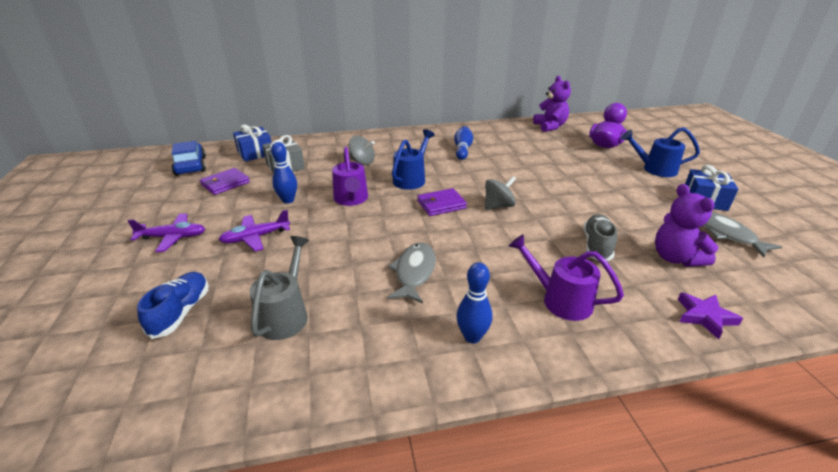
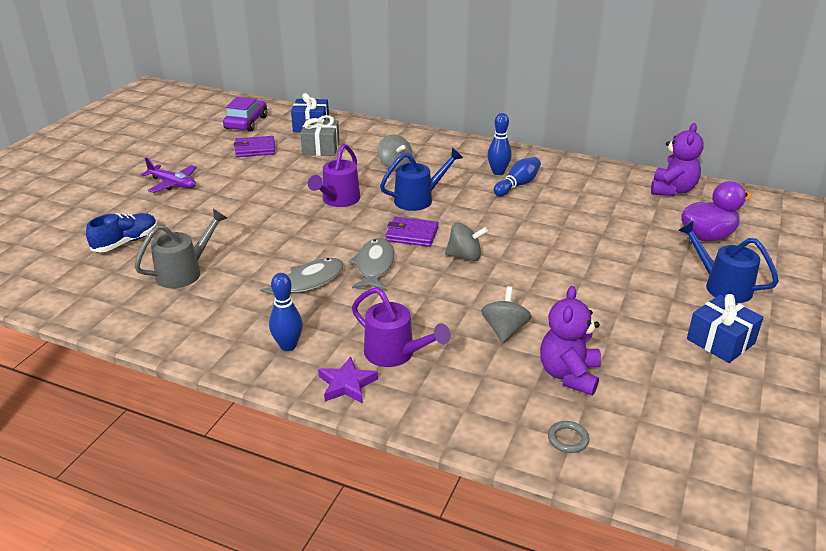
camera: 35 degrees right, 0 degrees up
blue car [171,141,206,176] -> purple car [223,97,267,132]
purple plane [219,210,290,252] -> none
blue bowling pin [271,142,297,204] -> blue bowling pin moved to [487,113,512,175]
purple watering can [509,234,624,321] -> purple watering can turned 150 degrees clockwise [352,287,451,367]
grey shoe [583,214,617,261] -> grey spinning top [481,286,532,343]
purple star [678,293,743,339] -> purple star moved to [318,357,378,403]
grey fish [703,212,782,258] -> grey fish moved to [348,238,395,290]
none -> grey ring [548,421,589,453]

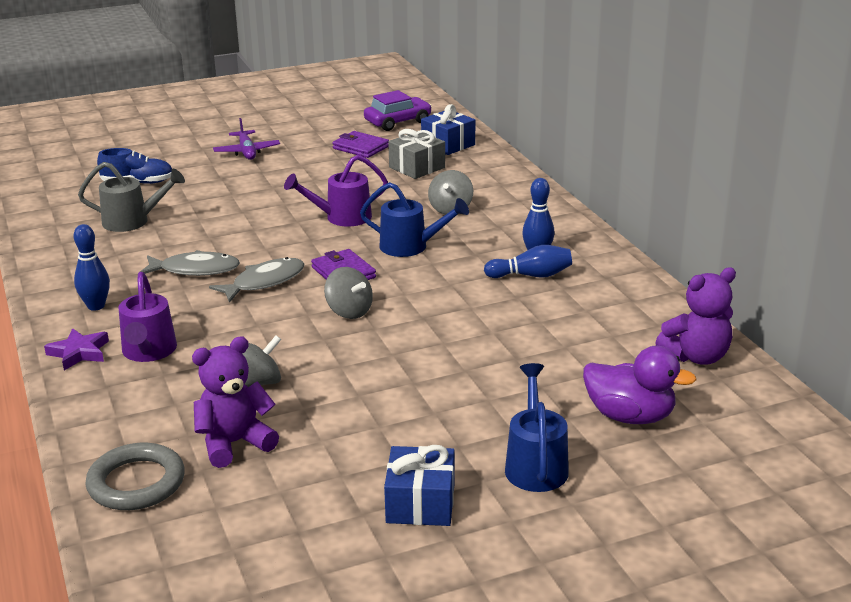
camera: 45 degrees right, 5 degrees down
grey ring [548,421,589,453] -> grey ring [85,443,185,510], size x2.08

